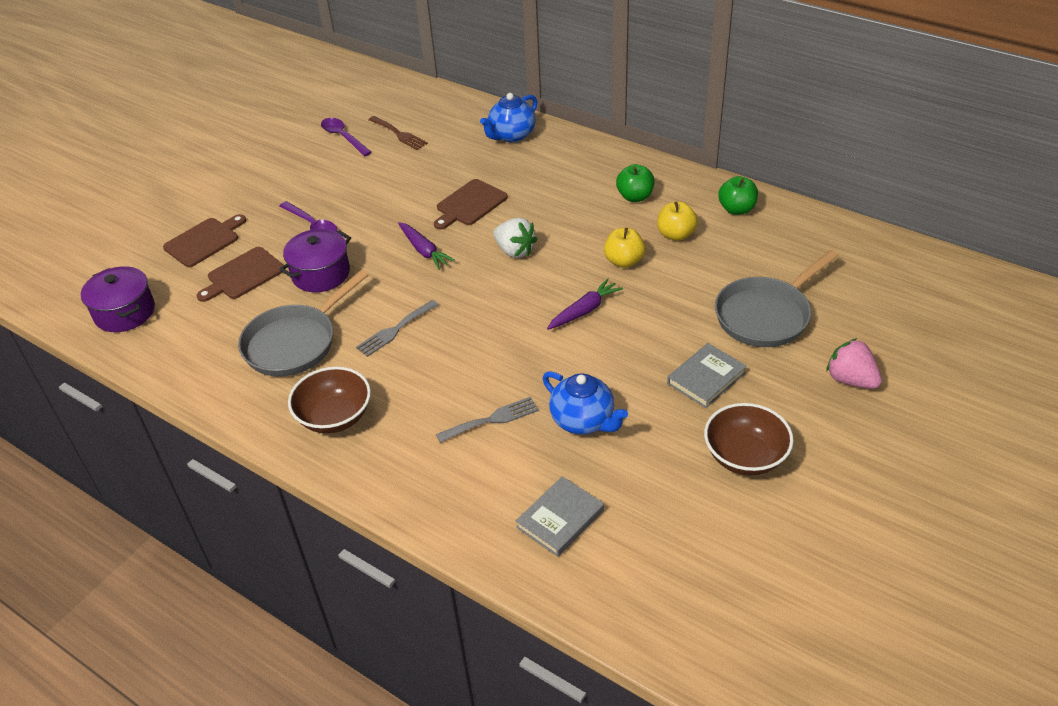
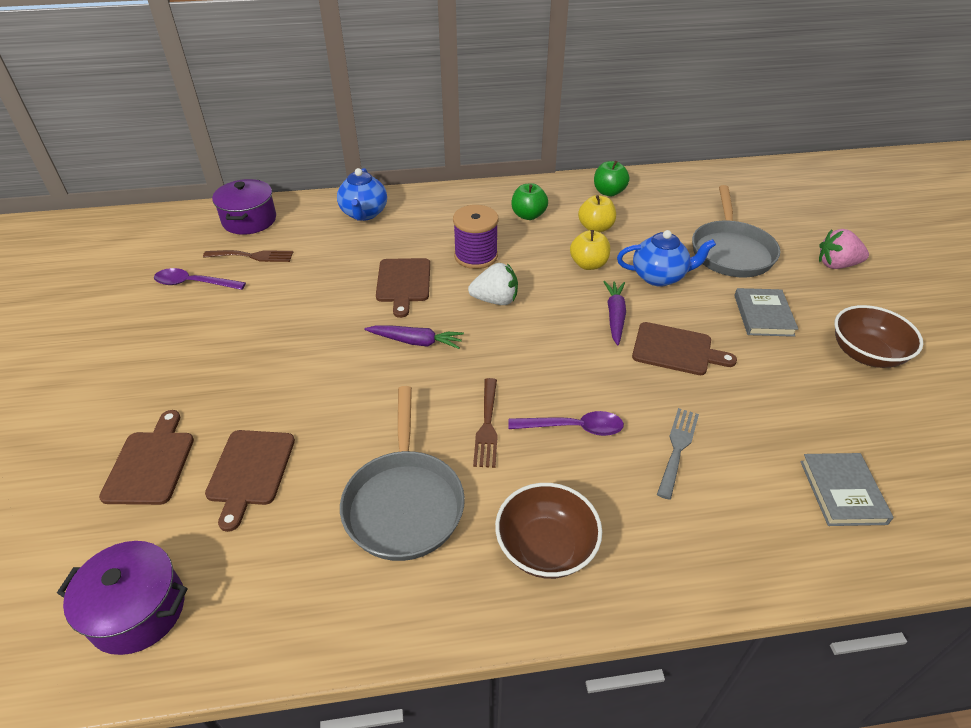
camera: 45 degrees left, 0 degrees up
purple spoon [279,201,338,232] -> purple spoon moved to [508,411,624,436]
purple pot [279,229,351,292] -> purple pot moved to [212,179,276,235]
grey fork [356,300,439,357] -> brown fork [473,378,498,468]
blue teapot [543,371,628,434] -> blue teapot moved to [617,230,716,287]
none -> purple spool [453,205,498,269]
none -> brown cutting board [632,322,737,375]

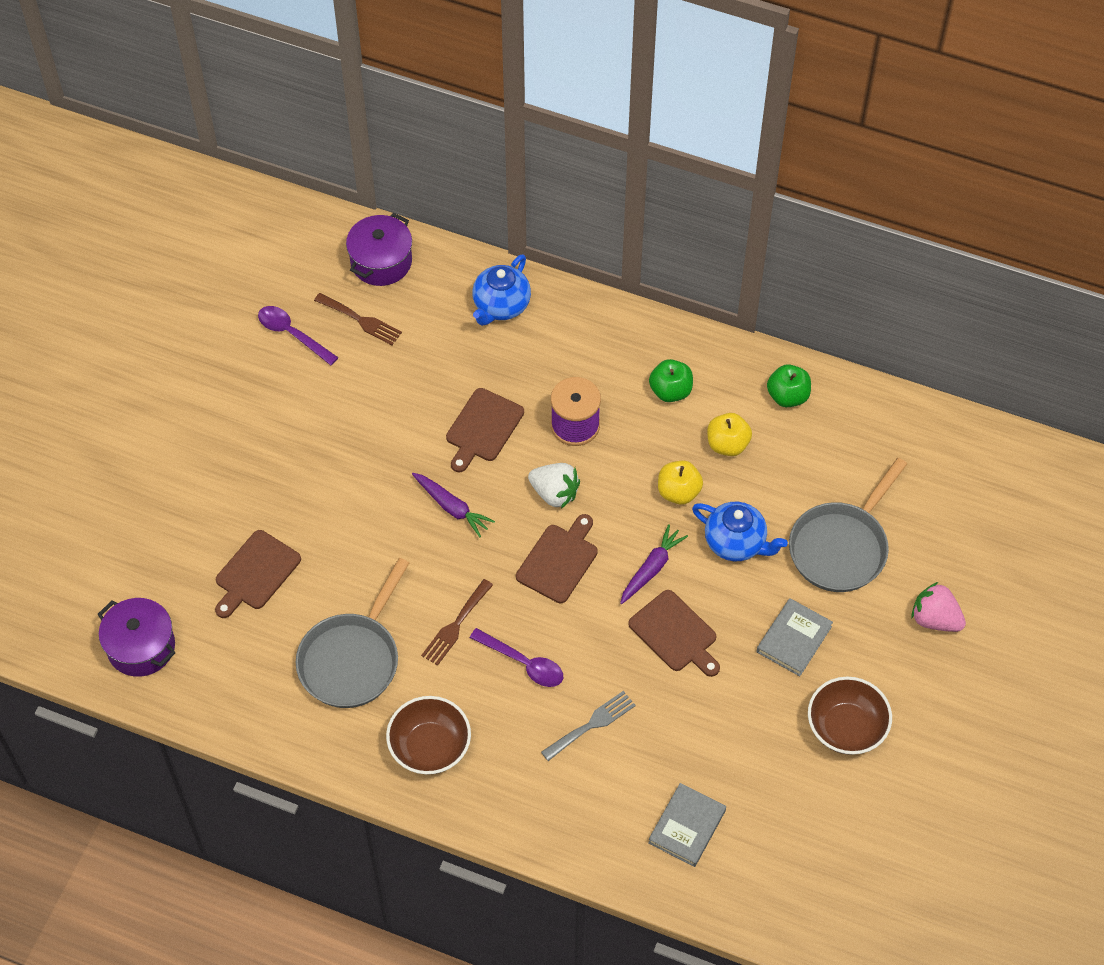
camera: 30 degrees right, 15 degrees up
brown cutting board [99,410,194,505] -> brown cutting board moved to [516,514,598,603]

